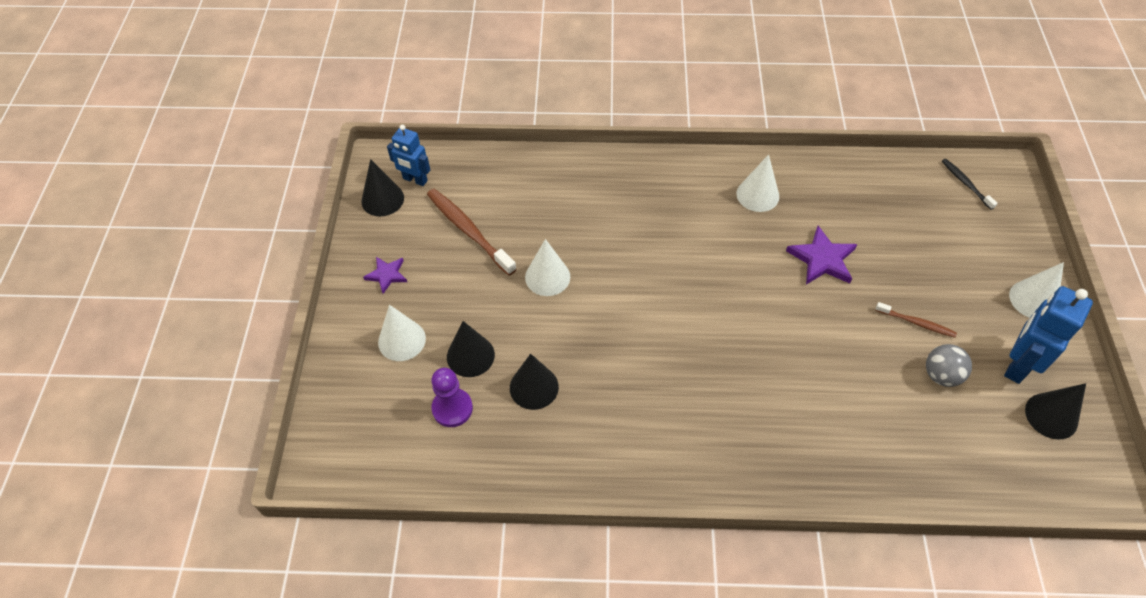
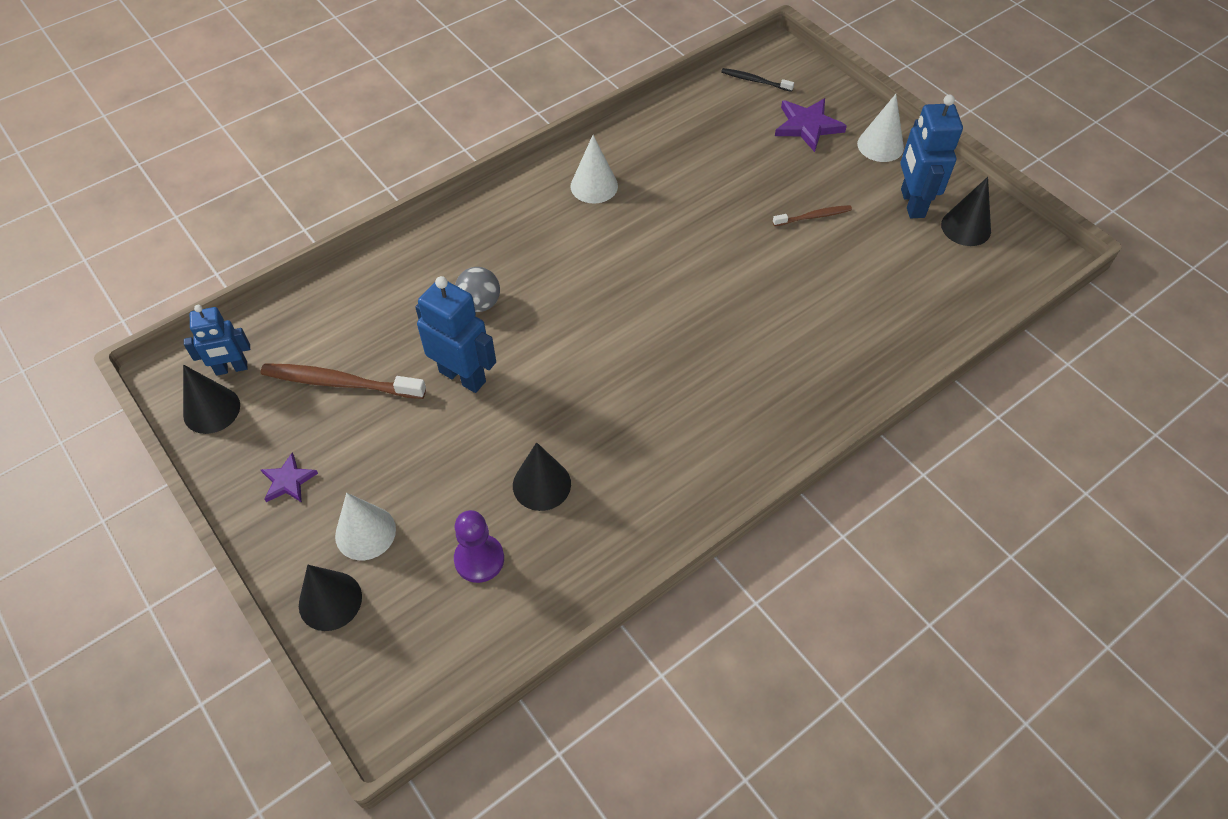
camera: 40 degrees left, 0 degrees up
black cone [447,321,495,377] -> black cone moved to [299,565,362,631]
white cone [525,239,570,296] -> blue robot [415,276,496,393]
purple star [786,226,857,284] -> purple star moved to [775,98,847,152]
grey ball [926,344,972,387] -> grey ball moved to [455,267,500,312]

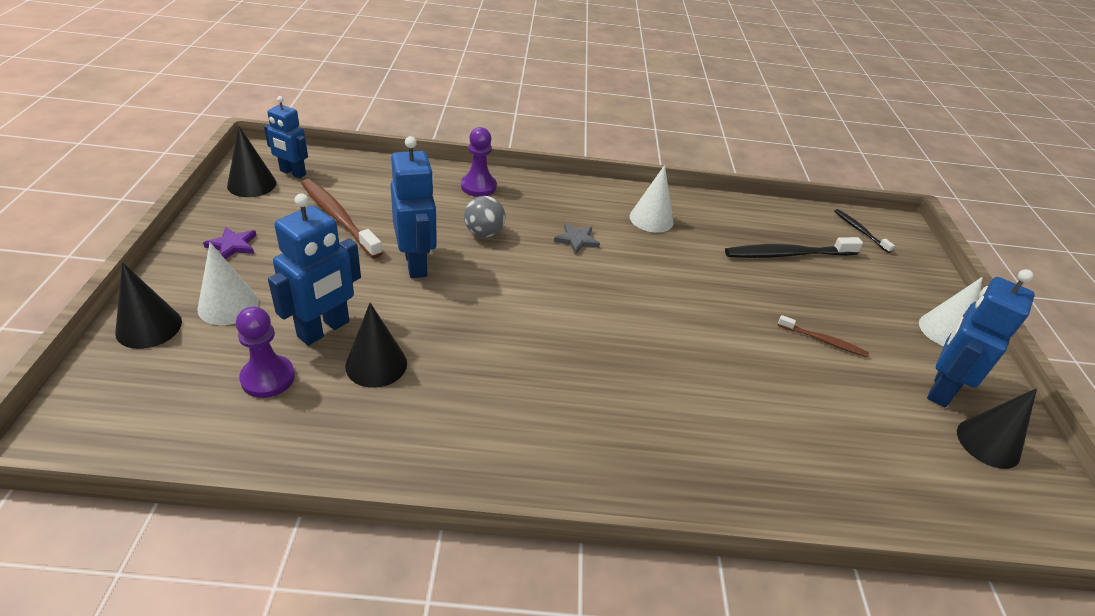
camera: 35 degrees right, 15 degrees down
purple star [775,98,847,152] -> none
none -> blue robot [268,193,361,346]
none -> purple pawn [461,127,497,197]
none -> grey star [554,223,600,255]
none -> black toothbrush [725,237,863,258]

